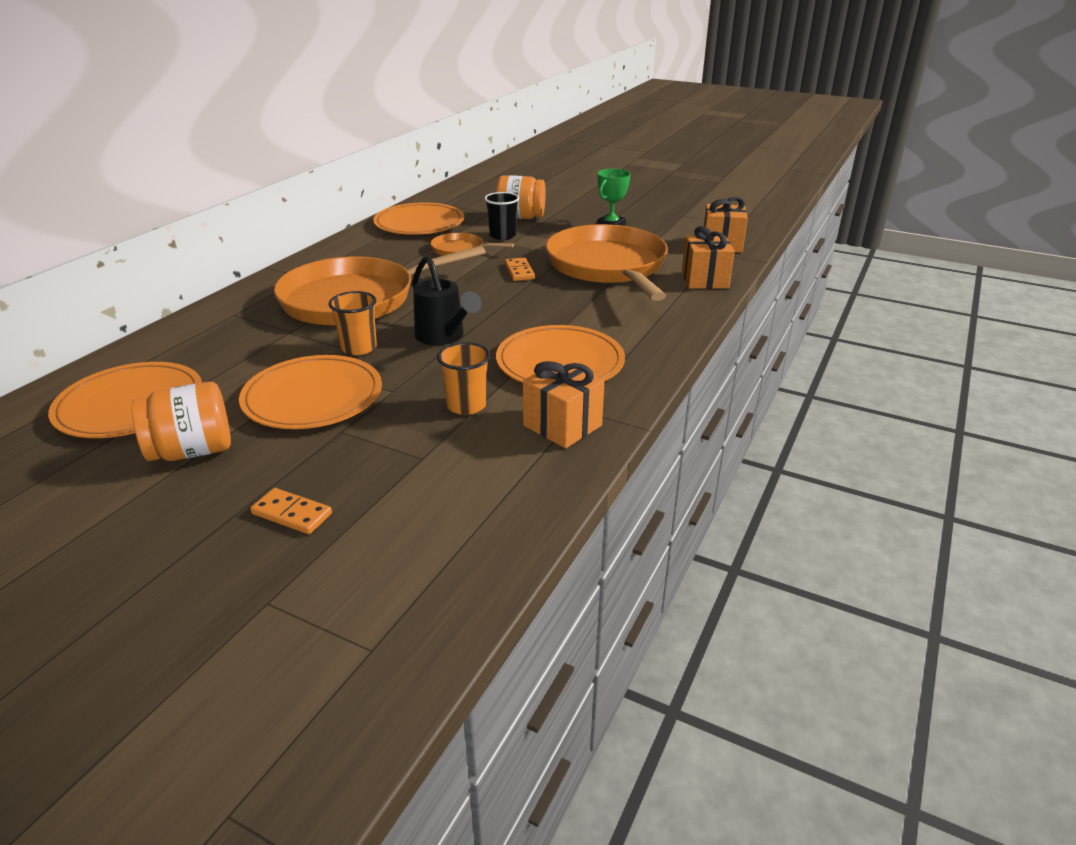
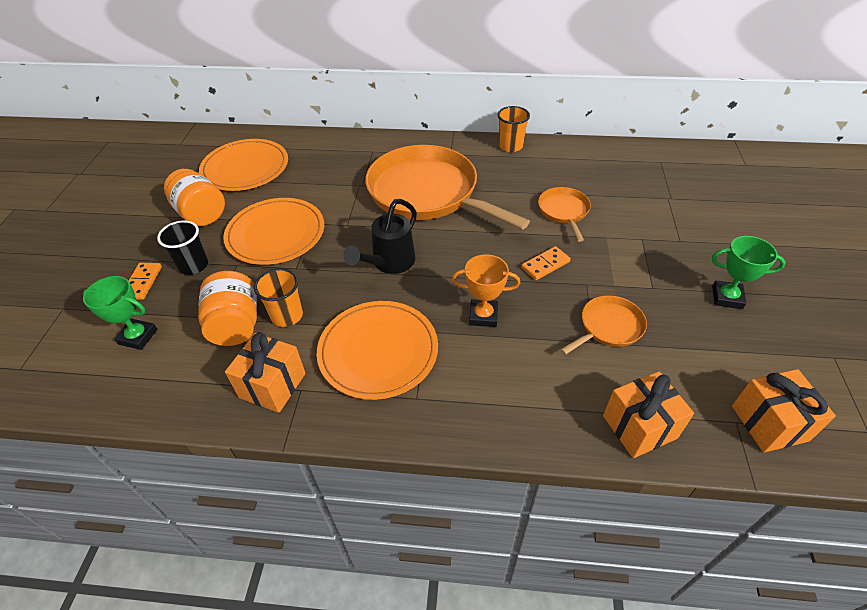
camera: 70 degrees right, 15 degrees up
orange cup [329,291,377,355] -> orange cup moved to [498,106,530,152]
orange plate [373,202,464,235] -> none
black cup [484,192,519,240] -> black cup moved to [157,220,208,275]
orange jar [496,175,546,219] -> orange jar moved to [198,271,257,346]
orange pan [546,224,668,301] -> orange pan [560,295,647,355], size x0.45
none -> green trophy [83,276,157,350]
none -> orange trophy [452,254,520,327]

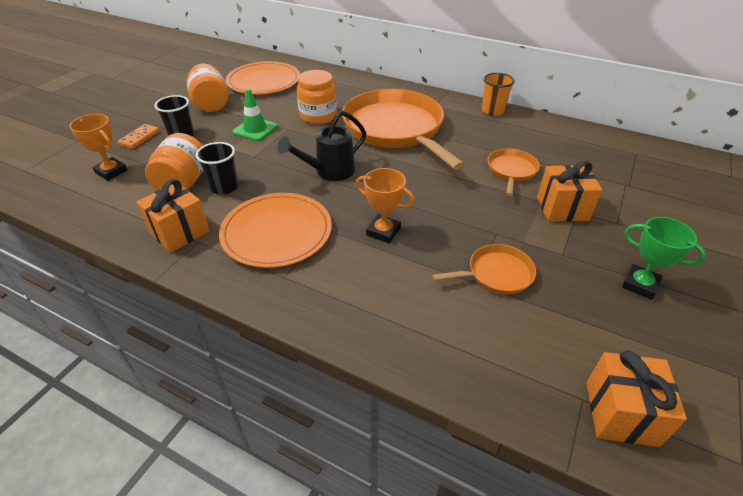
camera: 20 degrees right, 5 degrees down
green trophy [83,276,157,350] -> orange trophy [69,114,128,181]
orange plate [223,198,324,265] -> green traffic cone [232,88,278,141]
orange cup [254,268,303,327] -> black cup [196,142,238,194]
orange domino [521,246,571,280] -> none
orange gift [603,371,694,458] -> orange gift moved to [537,161,602,222]
none -> orange jar [297,70,337,124]

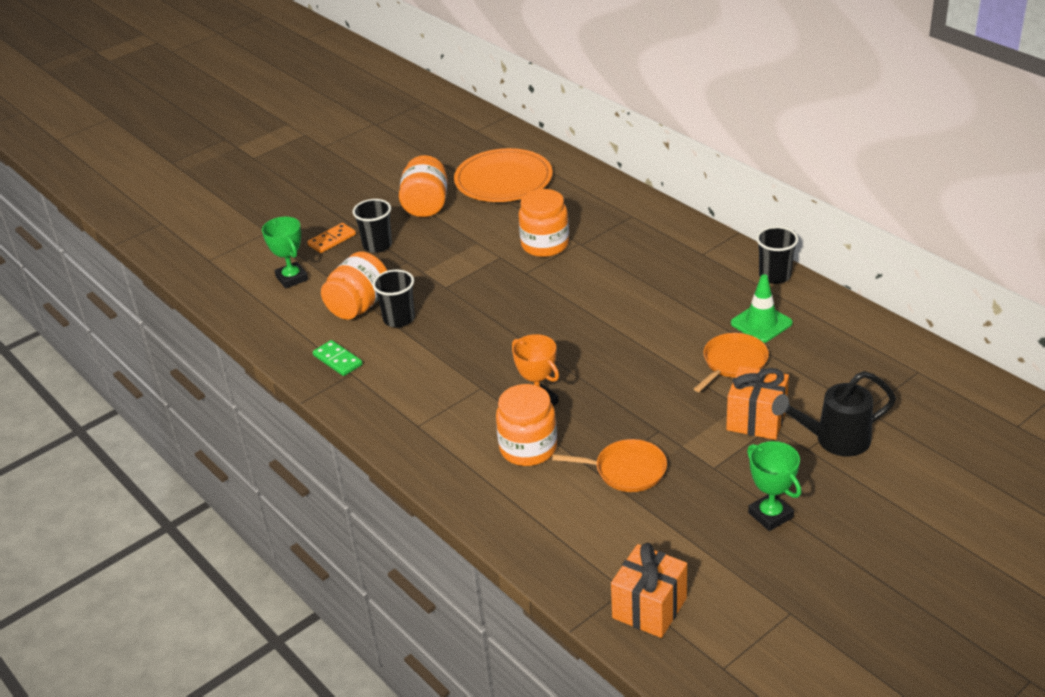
camera: 25 degrees right, 5 degrees down
orange trophy [69,114,128,181] -> green trophy [262,217,308,289]
orange gift [136,179,210,253] -> green domino [313,340,363,376]
orange plate [219,193,332,268] -> none
green traffic cone [232,88,278,141] -> green traffic cone moved to [731,274,793,343]
black watering can [277,110,366,181] -> black watering can moved to [772,371,896,456]
orange pan [342,89,465,170] -> none
orange cup [482,73,515,116] -> black cup [756,226,798,284]
none -> orange jar [496,384,557,466]

